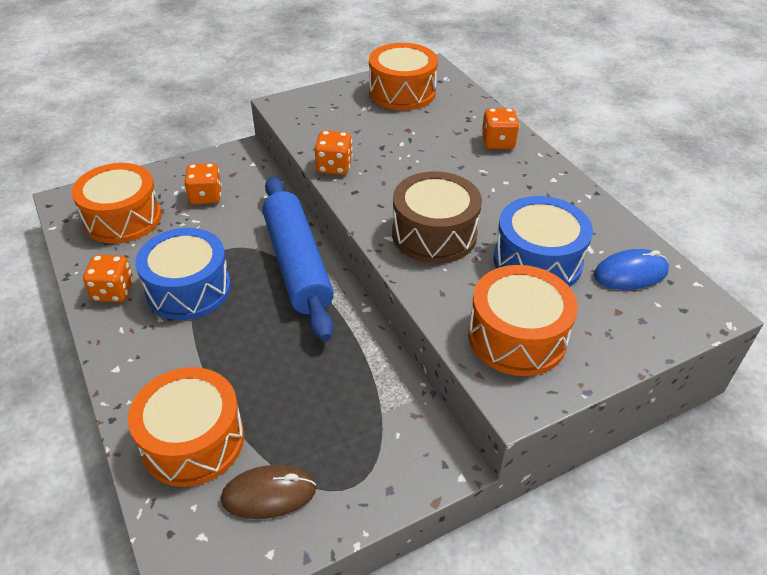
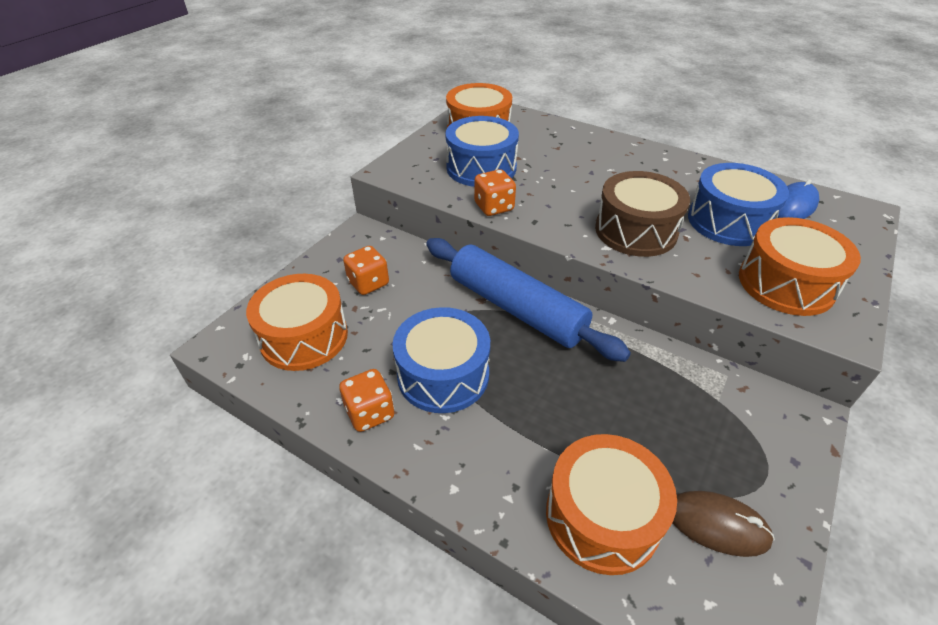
camera: 30 degrees left, 0 degrees up
brown mouse [221,465,316,519] -> brown mouse turned 60 degrees clockwise [673,491,775,557]
orange dice [481,108,520,149] -> none
none -> blue drum [445,116,519,187]

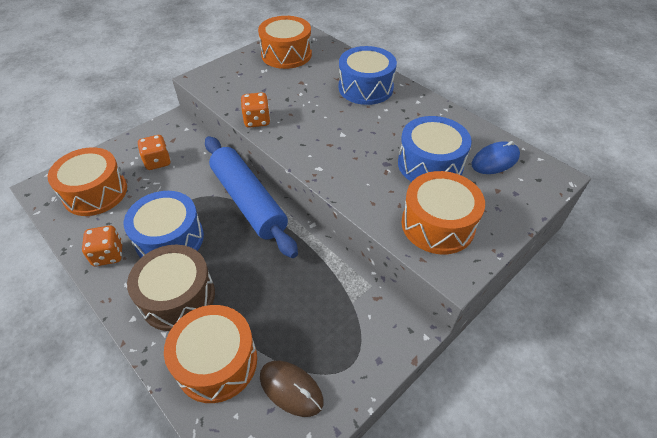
camera: 15 degrees right, 5 degrees up
blue drum [445,116,519,187] -> blue drum moved to [339,46,397,105]
brown drum [595,171,690,257] -> brown drum moved to [127,245,215,331]

